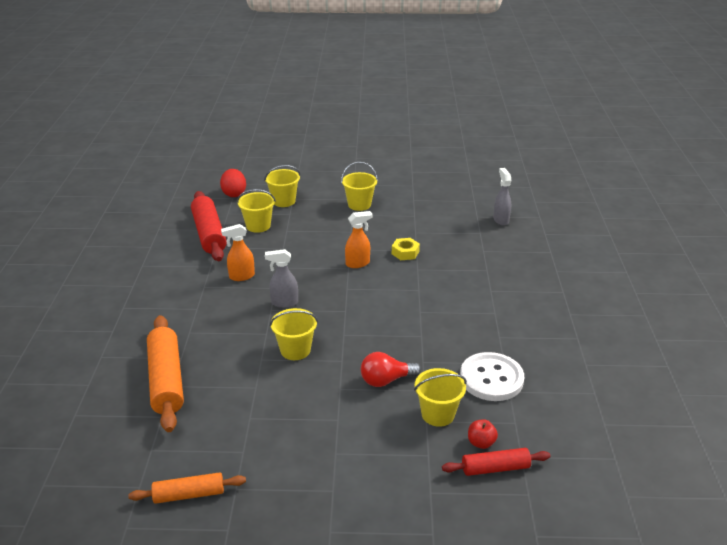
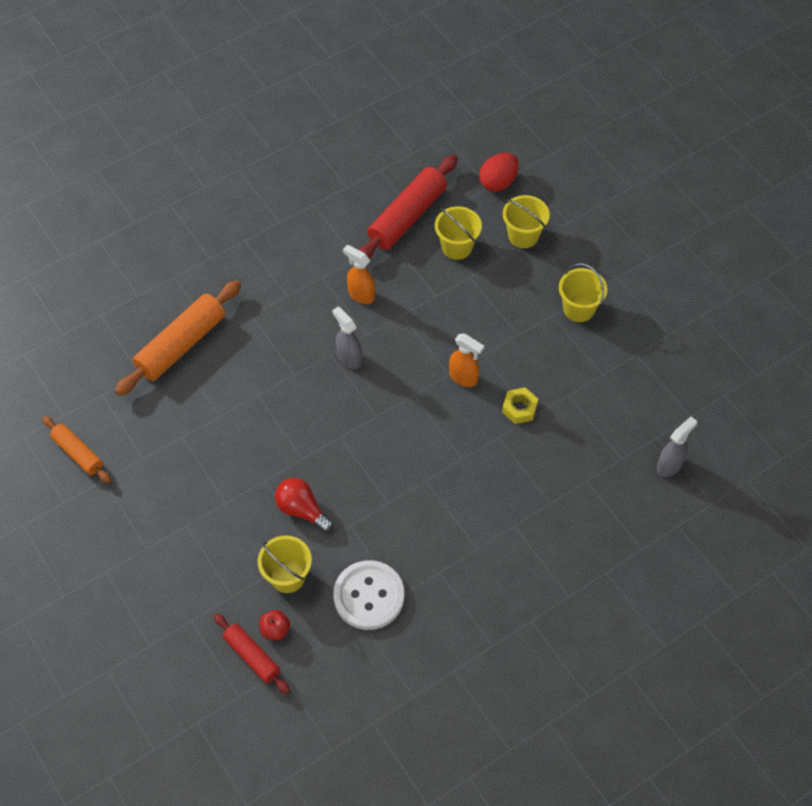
camera: 55 degrees right, 25 degrees up
yellow bucket [270,308,318,360] -> none

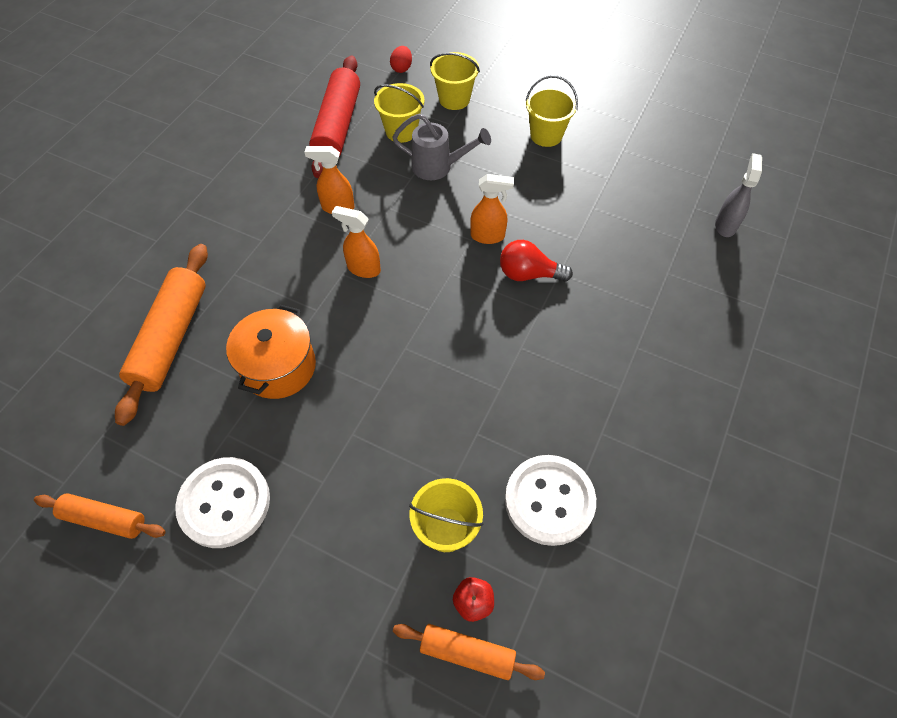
camera: 30 degrees left, 0 degrees up
red rolling pin [214,613,290,694] -> orange rolling pin [393,624,545,680]
red light bulb [275,478,333,533] -> red light bulb moved to [500,240,573,282]
grey spray bottle [332,306,362,369] -> orange spray bottle [332,206,381,278]
red egg [479,153,519,192] -> red egg [390,46,412,73], size x0.64
yellow nut [502,387,538,424] -> none
none -> white button [175,457,270,548]
none -> orange pot [226,305,316,399]
none -> grey watering can [392,114,491,180]

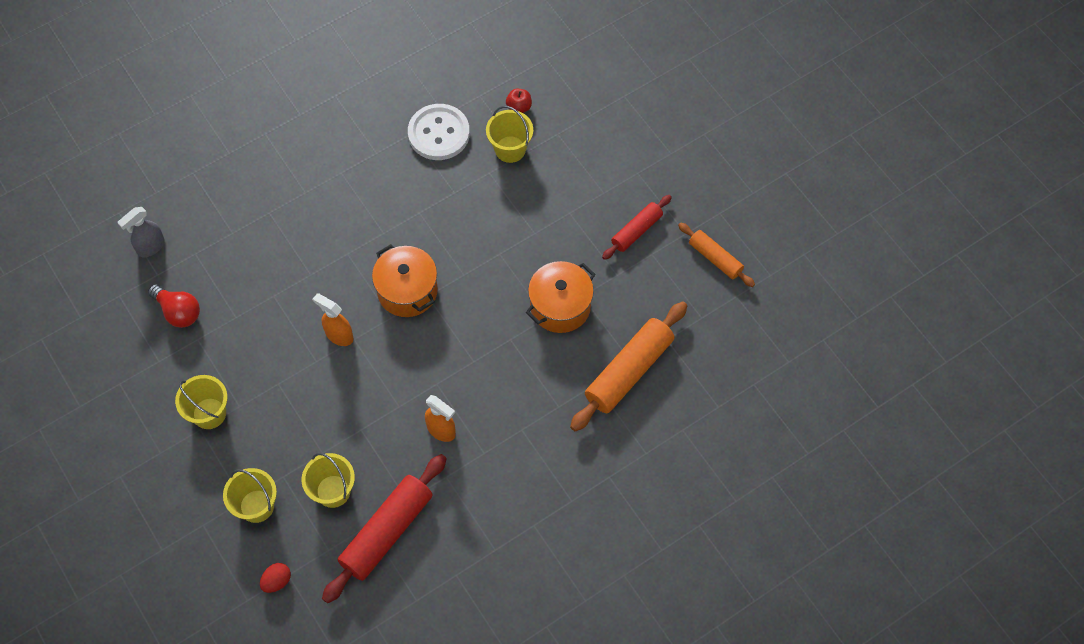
camera: 150 degrees left, 5 degrees up
white button [175,457,270,548] -> red rolling pin [602,195,672,260]
orange spray bottle [332,206,381,278] -> none
grey watering can [392,114,491,180] -> none
orange rolling pin [393,624,545,680] -> none
red light bulb [500,240,573,282] -> red light bulb moved to [148,284,200,328]
none -> orange pot [372,244,438,317]

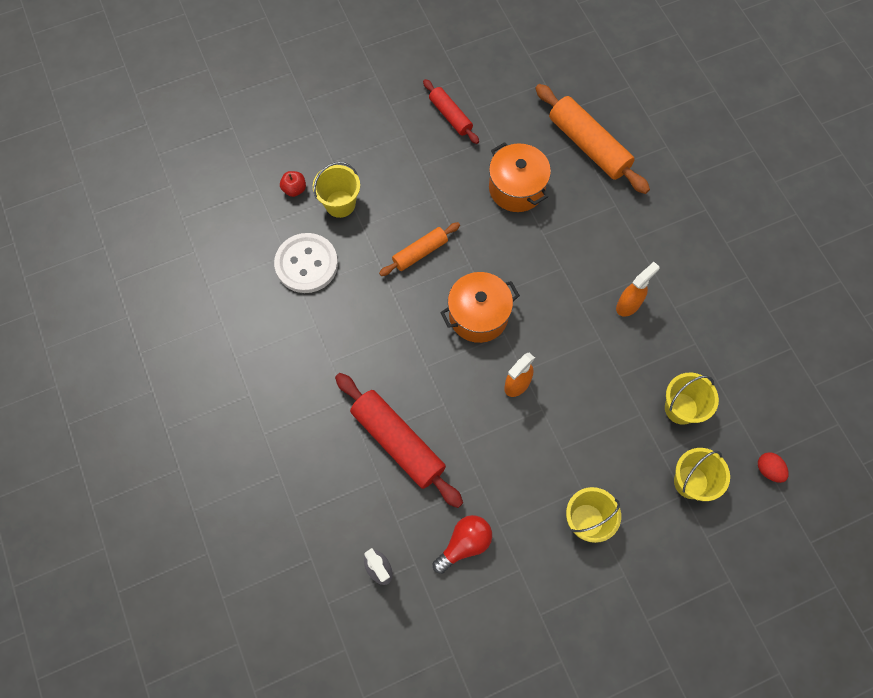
camera: 80 degrees left, 5 degrees up
red rolling pin [322,454,447,603] -> red rolling pin moved to [335,373,463,508]
orange rolling pin [678,222,755,287] -> orange rolling pin moved to [379,222,460,276]

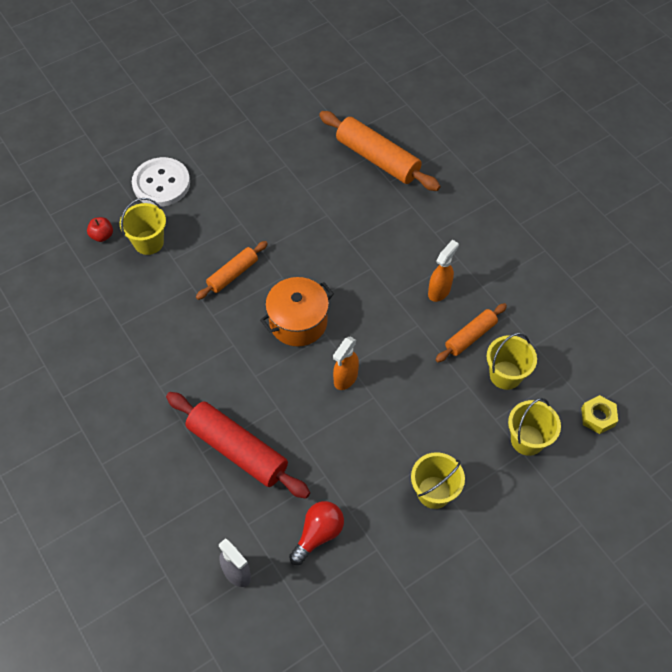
camera: 10 degrees left, 10 degrees down
white button [274,233,338,293] -> white button moved to [132,157,190,207]
red rolling pin [423,79,479,144] -> none
orange pot [489,142,551,212] -> none
red egg [758,452,789,483] -> yellow nut [581,395,618,434]
none -> orange rolling pin [436,303,507,362]

